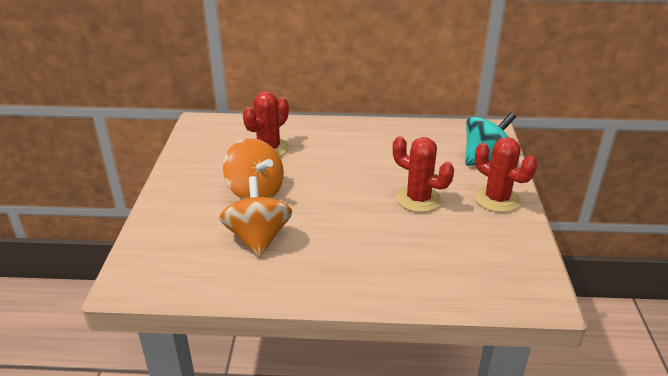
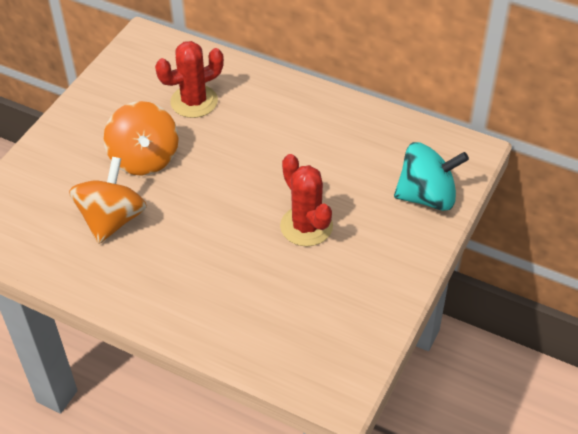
camera: 25 degrees right, 15 degrees up
red cactus [475,137,537,213] -> none

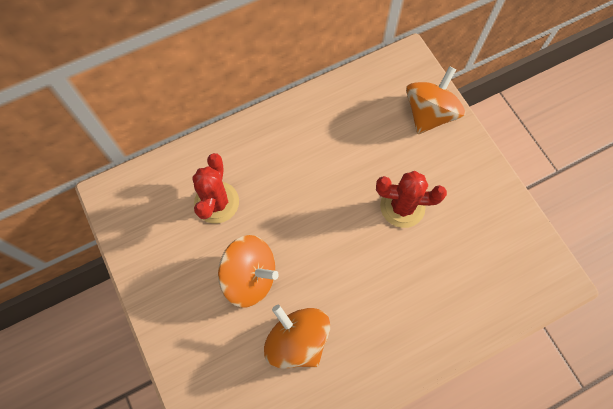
camera: 55 degrees left, 20 degrees up
turquoise spinning top [394,142,469,211] -> orange spinning top [406,66,465,134]

